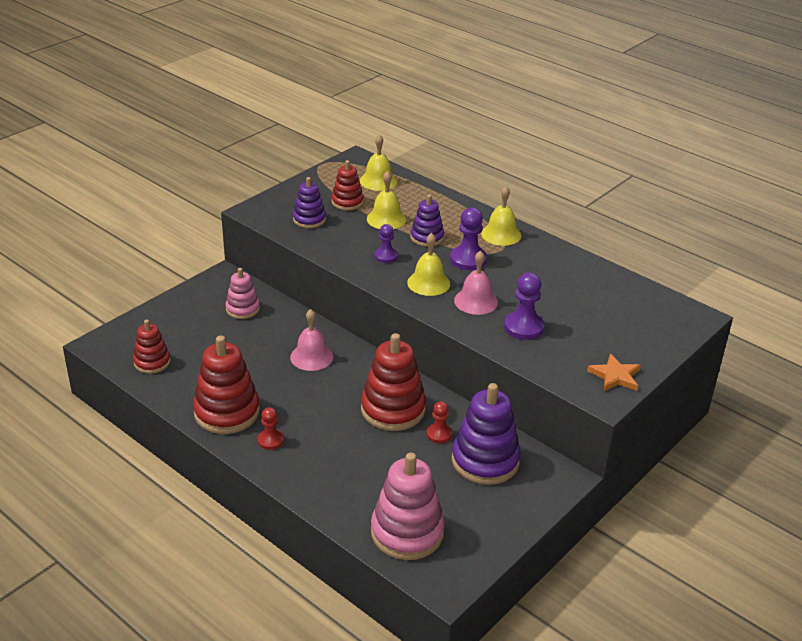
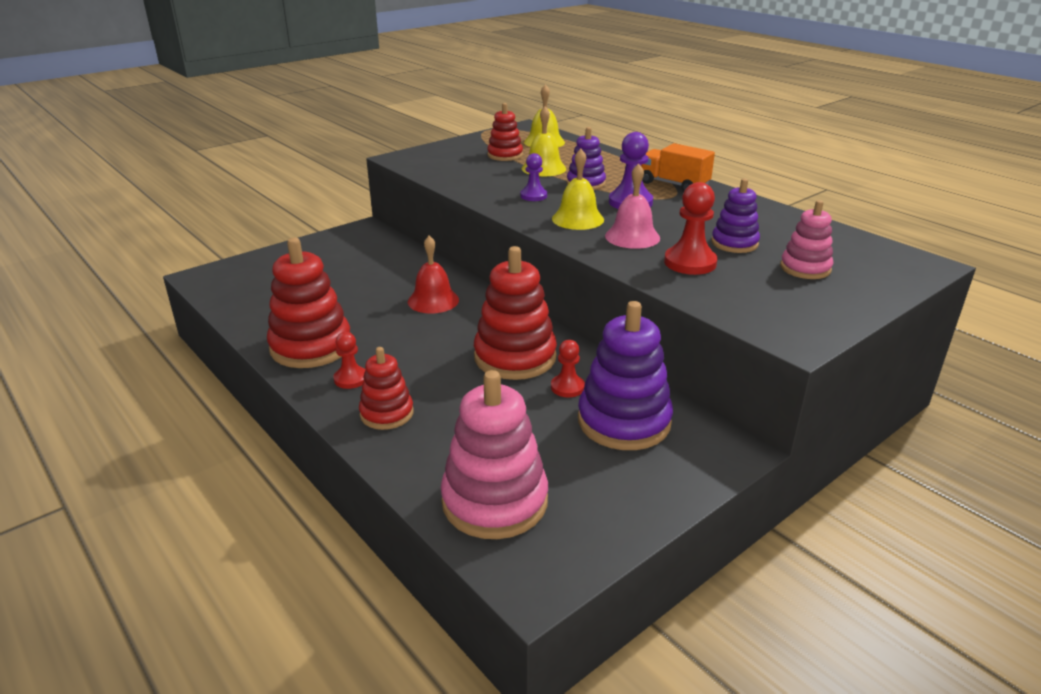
camera: 10 degrees right, 5 degrees down
red stacking toy [133,320,171,374] -> red stacking toy moved to [359,347,414,430]
pink stacking toy [225,268,260,319] -> pink stacking toy moved to [780,200,833,279]
pink bell [290,309,333,371] -> red bell [408,236,459,314]
purple stacking toy [293,177,326,228] -> purple stacking toy moved to [711,178,760,253]
yellow bell [481,186,521,246] -> orange truck [641,143,715,192]
purple pawn [504,272,545,340] -> red pawn [664,182,718,275]
orange star [587,353,641,391] -> none

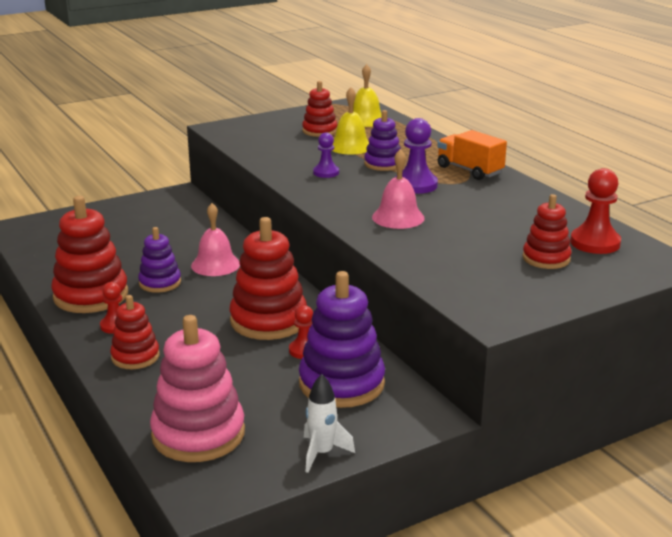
camera: 10 degrees right, 5 degrees down
red bell [408,236,459,314] -> pink bell [191,203,240,276]
yellow bell [552,149,604,230] -> none
red pawn [664,182,718,275] -> red pawn moved to [570,168,621,254]
purple stacking toy [711,178,760,253] -> purple stacking toy moved to [138,227,181,293]
pink stacking toy [780,200,833,279] -> red stacking toy [523,194,572,269]
none -> white rocket [304,374,355,473]

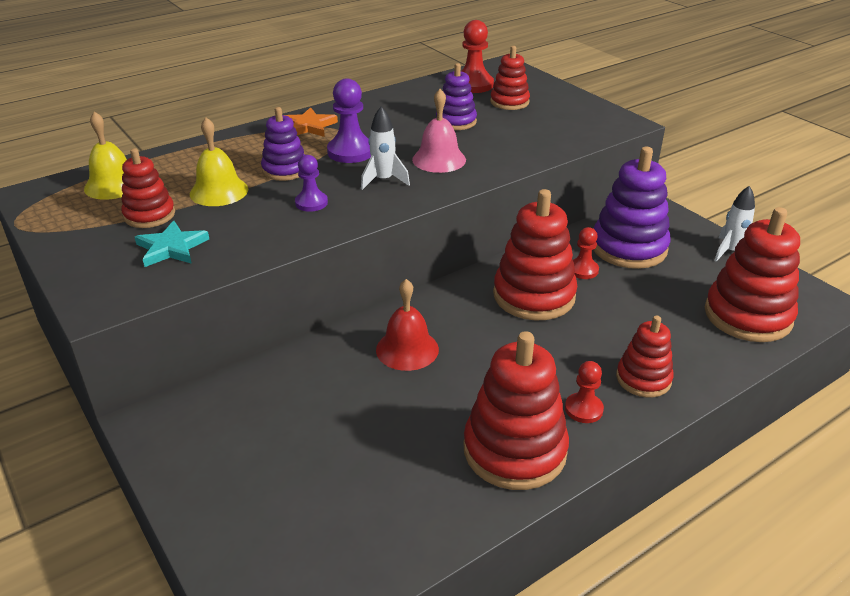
camera: 95 degrees left, 10 degrees up
purple stacking toy [138,227,181,293] -> purple stacking toy moved to [436,63,477,130]
pink stacking toy [150,315,245,462] -> red stacking toy [705,207,800,342]
pink bell [191,203,240,276] -> red bell [376,279,439,371]
orange truck [437,130,507,180] -> orange star [285,107,338,137]
none -> turquoise star [135,220,209,267]
none -> white rocket [361,106,410,190]

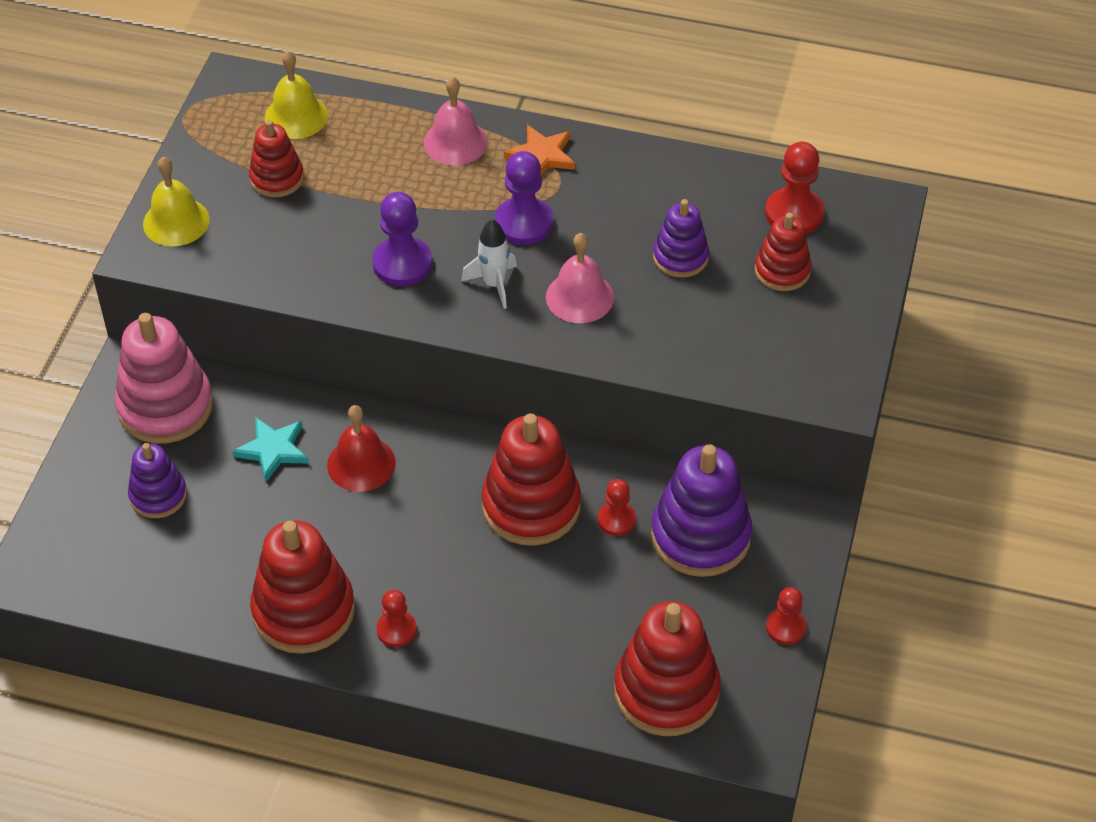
camera: 50 degrees right, 15 degrees up
turquoise star [135,220,209,267] -> turquoise star moved to [232,417,309,482]
yellow bell [190,117,248,206] -> yellow bell moved to [143,157,210,246]
purple stacking toy [261,107,305,181] -> purple stacking toy moved to [128,443,187,518]
purple pawn [295,155,328,212] -> purple pawn [372,192,432,286], size x1.60
red stacking toy [616,315,674,397] -> none
white rocket [714,186,755,262] -> red pawn [766,587,806,645]
none -> pink stacking toy [115,313,213,444]
none -> pink bell [424,76,488,165]

